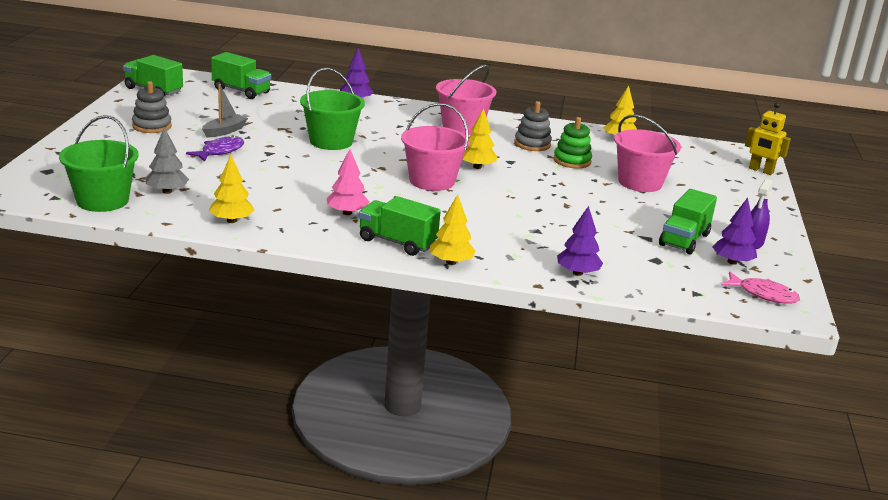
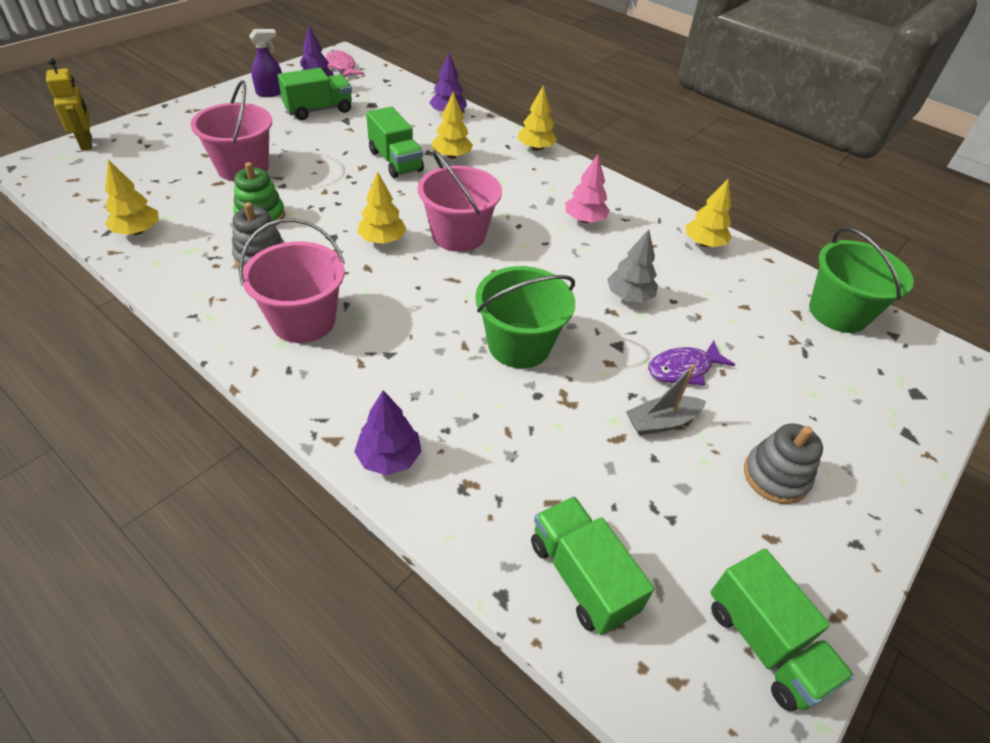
camera: 150 degrees left, 20 degrees up
grey tree [145,127,189,194] -> grey tree moved to [607,229,658,302]
green truck [359,196,441,256] -> green truck moved to [366,107,424,178]
none -> yellow tree [432,92,473,159]

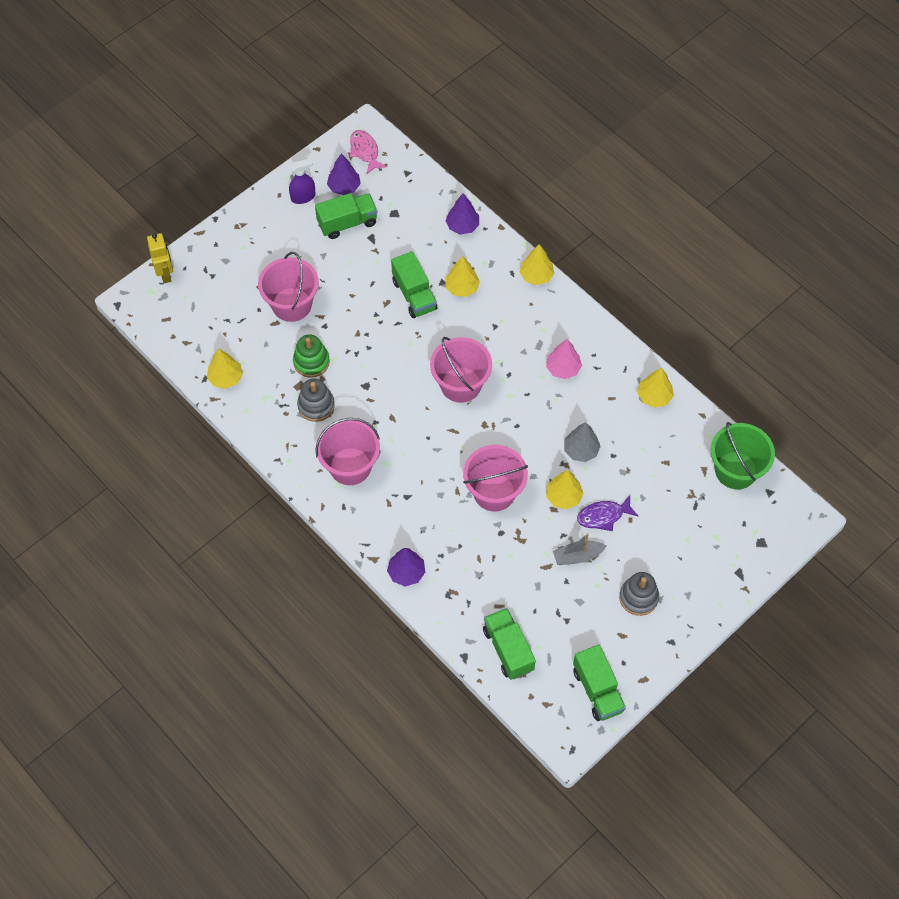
camera: 10 degrees right, 15 degrees up
yellow tree [357,171,407,244] -> yellow tree moved to [546,470,584,509]
green bucket [475,266,575,368] -> pink bucket [463,445,528,511]

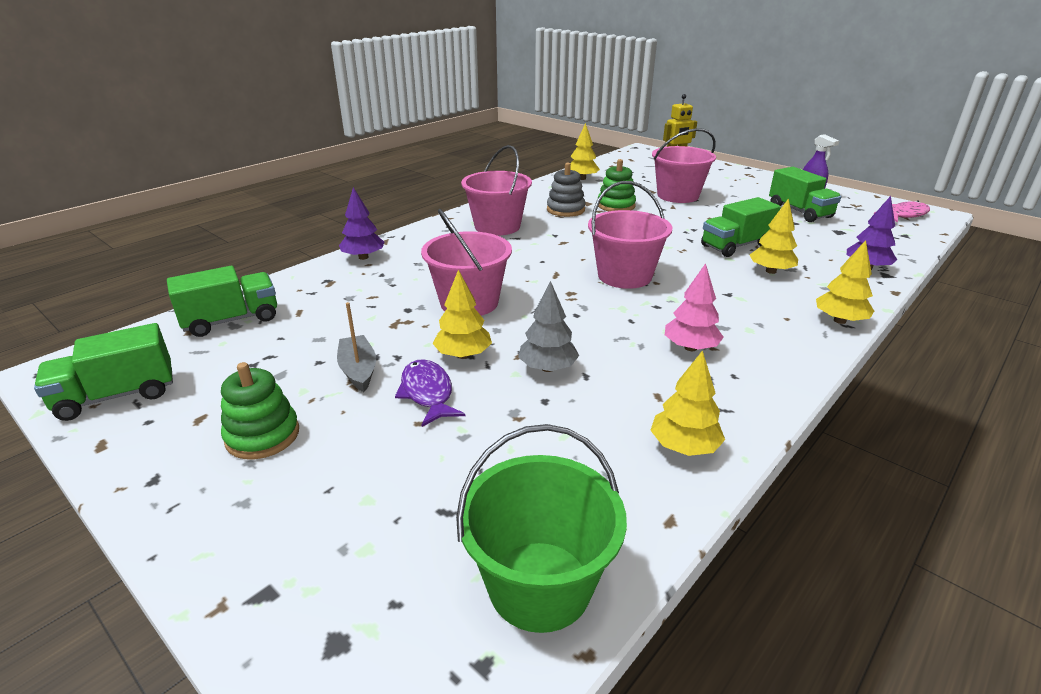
camera: 85 degrees right, 30 degrees down
purple tree [327,154,361,195] -> none
grey stacking toy [619,572,659,616] -> green stacking toy [221,362,299,459]

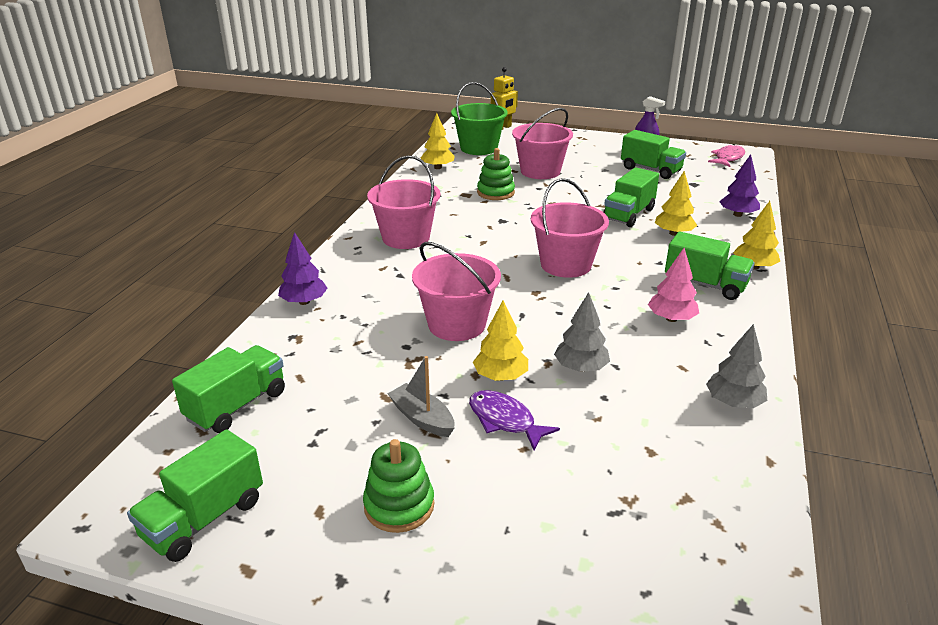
camera: 25 degrees left, 0 degrees up
green bucket [456,424,627,633] -> green bucket moved to [451,82,508,155]
grey stacking toy [547,163,586,217] -> none
yellow tree [650,350,725,456] -> grey tree [706,324,767,408]
none -> green truck [665,232,755,300]

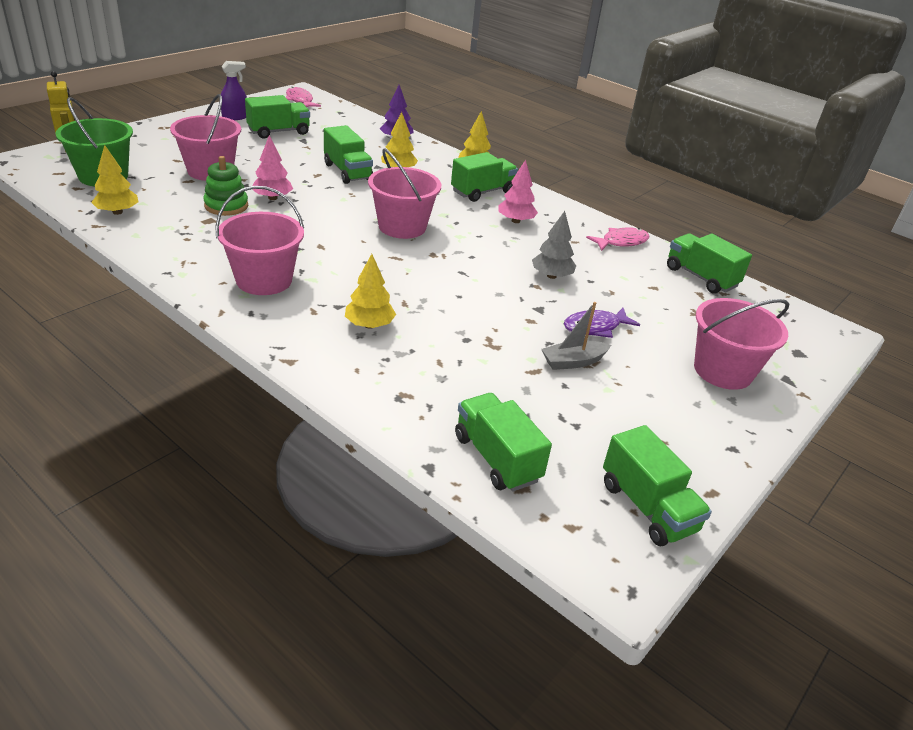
camera: 70 degrees left, 5 degrees up
purple tree [278,232,327,305] -> none
green stacking toy [363,439,434,533] -> none
pink bucket [412,242,501,341] -> pink bucket moved to [694,298,789,390]
yellow tree [473,301,528,381] -> yellow tree moved to [345,254,396,329]
grey tree [706,324,767,408] -> pink fish [586,228,649,251]
none -> pink tree [252,135,293,200]
none -> green truck [667,233,752,294]

